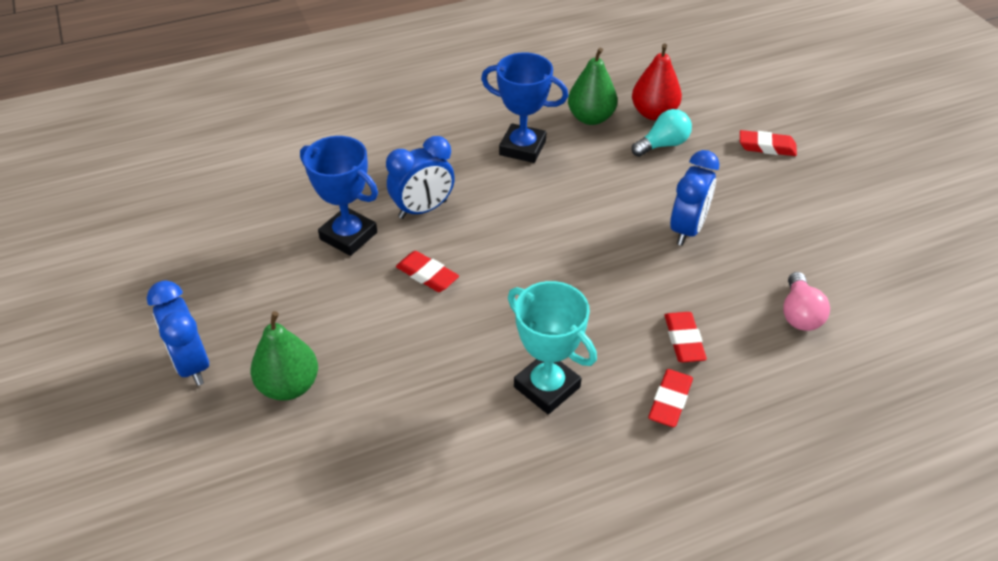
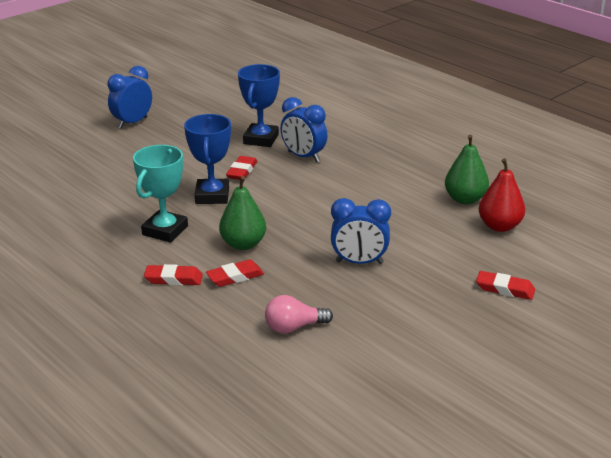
camera: 70 degrees right, 15 degrees down
green pear [251,311,318,401] -> green pear moved to [219,176,266,250]
blue trophy [481,53,568,163] -> blue trophy moved to [184,114,231,204]
turquoise light bulb [632,109,692,157] -> none
red eraser [740,130,797,156] -> red eraser turned 60 degrees counterclockwise [476,271,535,300]

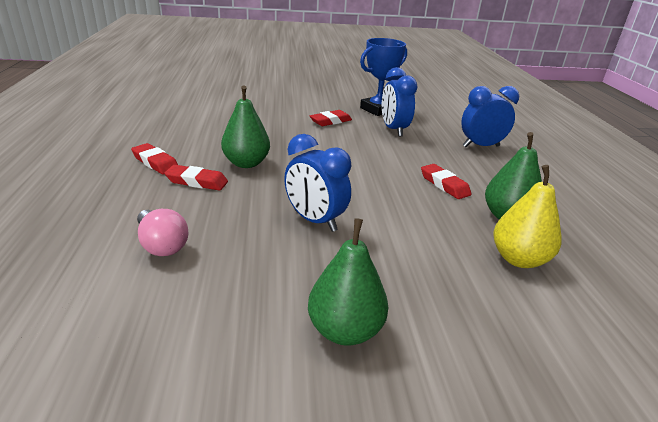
camera: 35 degrees right, 0 degrees up
blue clock [107,66,152,129] -> blue clock moved to [461,86,519,147]
turquoise trophy [133,145,188,243] -> none
blue trophy [184,114,231,204] -> none
pink light bulb [265,295,333,334] -> pink light bulb turned 150 degrees counterclockwise [137,209,188,256]
red eraser [476,271,535,300] -> red eraser moved to [421,164,471,199]
red pear [479,158,525,232] -> yellow pear [493,165,562,268]
none -> green pear [308,218,388,346]

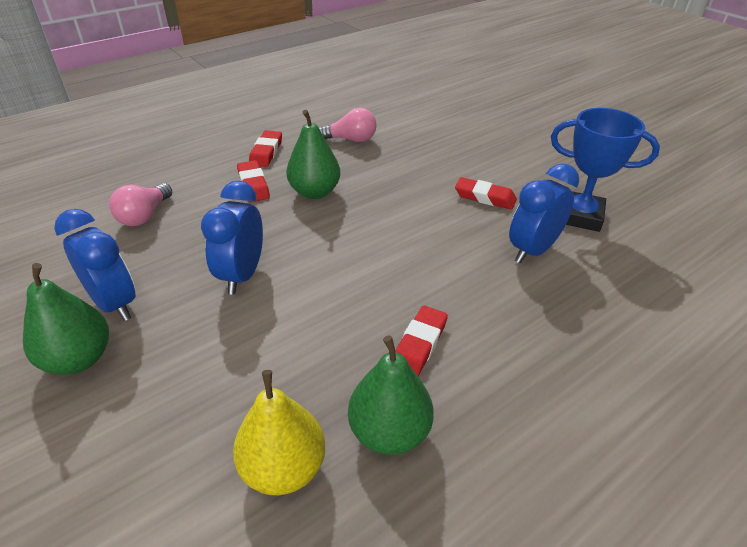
camera: 60 degrees right, 10 degrees up
blue clock [461,86,519,147] -> blue clock moved to [54,209,136,321]
none -> pink light bulb [319,108,377,142]

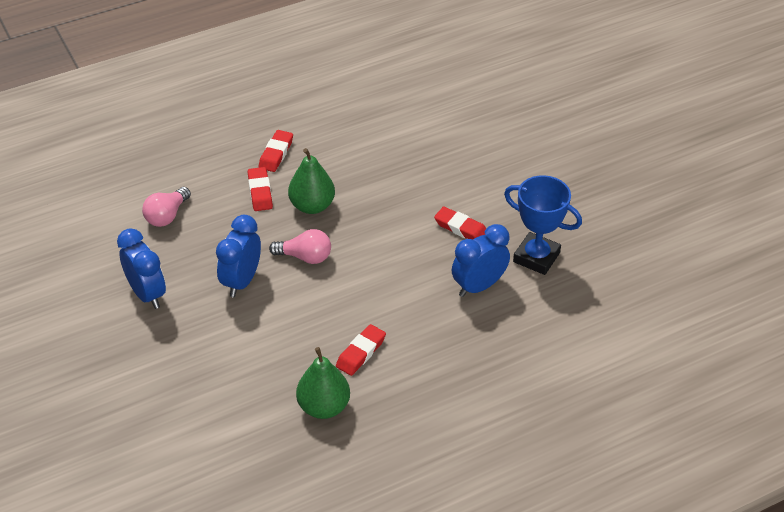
camera: 10 degrees right, 5 degrees up
green pear [23,263,109,375] -> none
yellow pear [233,370,325,495] -> none
pink light bulb [319,108,377,142] -> pink light bulb moved to [269,229,331,264]

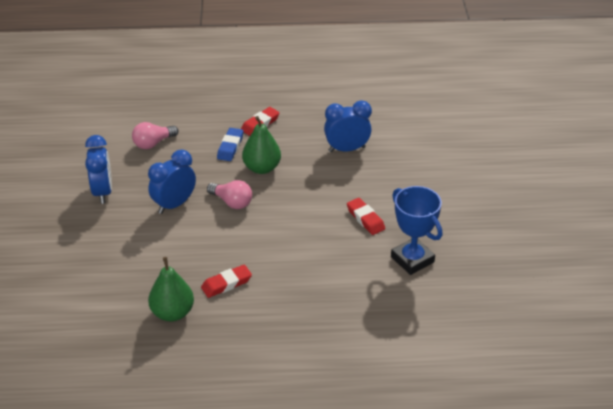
camera: 25 degrees right, 5 degrees down
red eraser [248,167,273,211] -> blue eraser [217,128,243,161]
blue clock [452,224,510,297] -> blue clock moved to [324,100,372,152]

